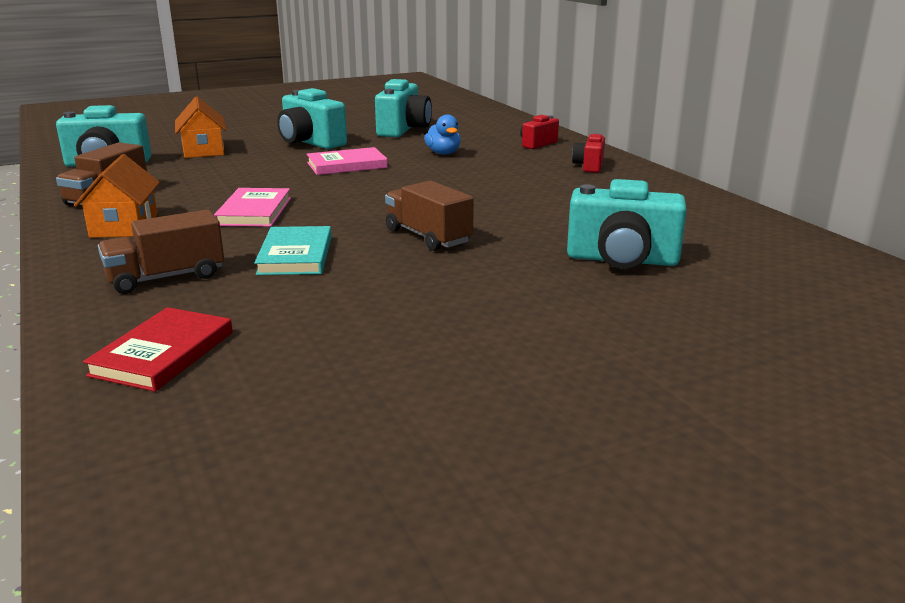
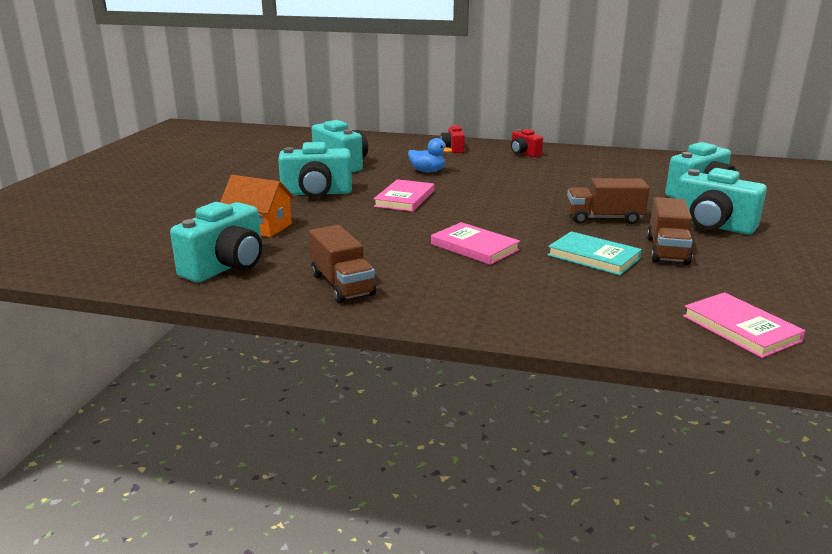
camera: 50 degrees left, 0 degrees up
orange house [74,154,160,238] -> none
red book [83,307,233,392] -> pink book [683,292,805,358]
brown truck [98,209,224,294] -> brown truck moved to [647,197,693,265]
none -> turquoise camera [676,168,767,235]

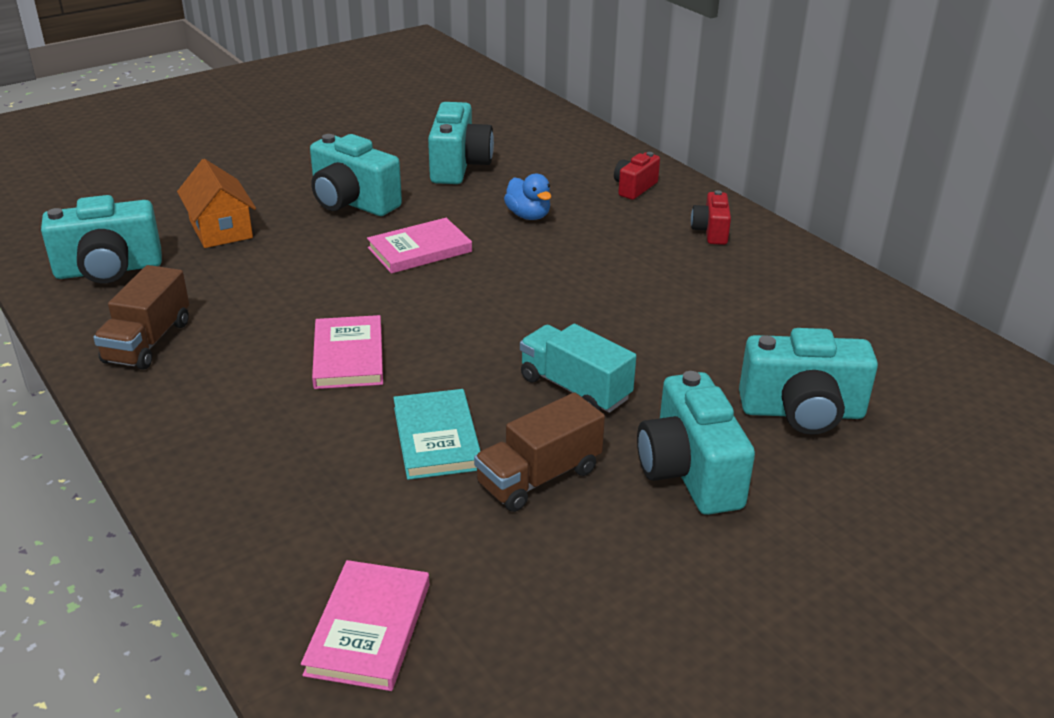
camera: 40 degrees right, 10 degrees up
brown truck [567,178,649,224] -> turquoise truck [520,324,636,413]

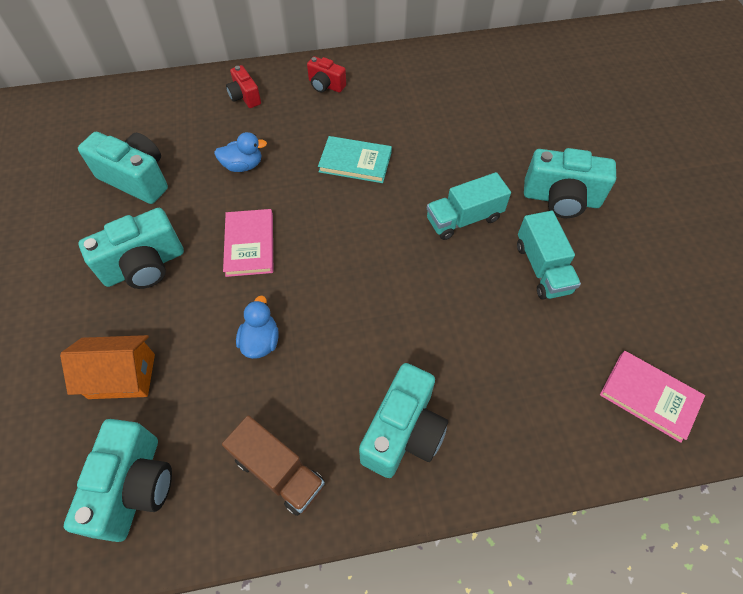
camera: 65 degrees left, 25 degrees up
pink book [312,315,383,389] -> none
turquoise book [393,389,480,480] -> turquoise book moved to [318,136,392,183]
brown truck [474,392,605,512] -> turquoise truck [517,211,581,300]
turquoise camera [739,328,878,435] -> turquoise camera moved to [359,363,448,478]
none -> blue duck [236,296,279,359]

